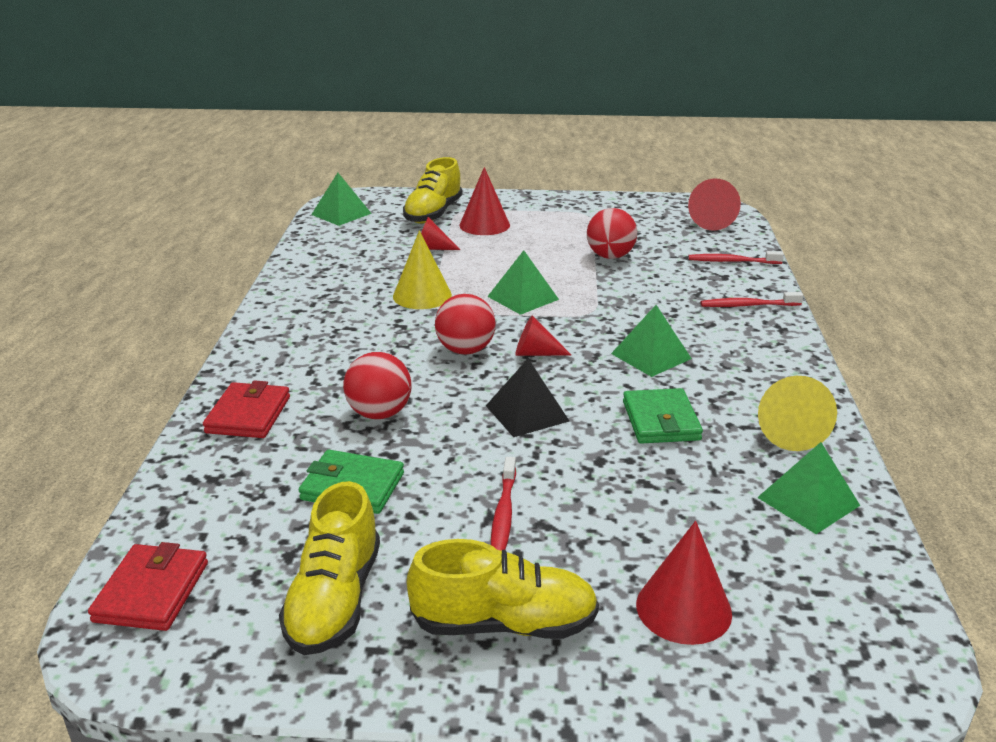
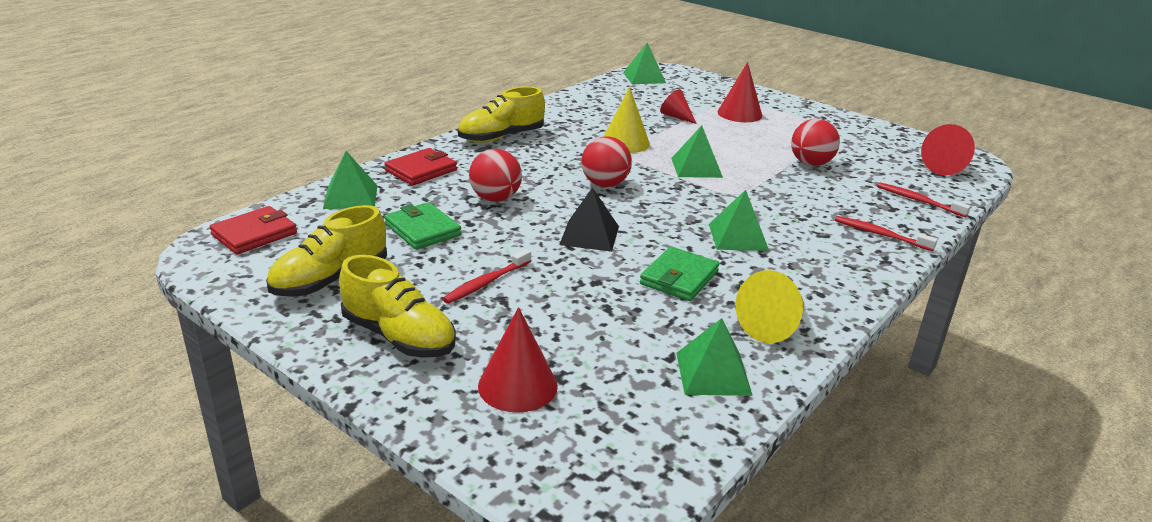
camera: 35 degrees right, 0 degrees up
yellow shoe [403,157,463,224] -> yellow shoe moved to [458,86,545,143]
red cone [515,315,571,356] -> none
none -> green pyramid [323,151,377,209]

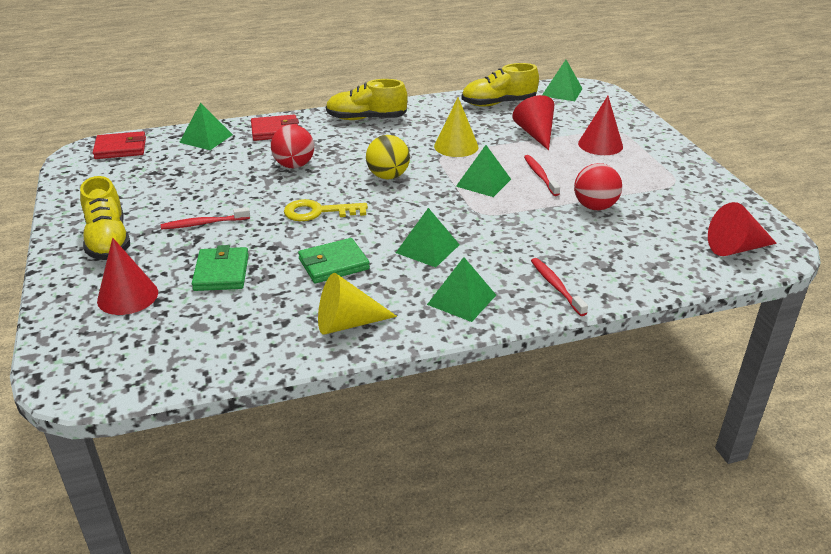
camera: 35 degrees right, 5 degrees up
yellow shoe [266,205,387,297] -> yellow shoe moved to [461,63,539,106]
green wallet [384,202,462,250] -> green wallet moved to [192,245,249,291]
black pyramid [559,187,619,252] -> yellow key [284,199,368,221]
red ball [581,136,632,187] -> yellow ball [366,135,410,180]
red cone [660,89,697,124] -> red cone [513,95,554,150], size x1.51
green pyramid [676,318,753,396] -> green pyramid moved to [427,257,496,322]
red toothbrush [877,182,971,217] -> red toothbrush moved to [524,155,560,196]

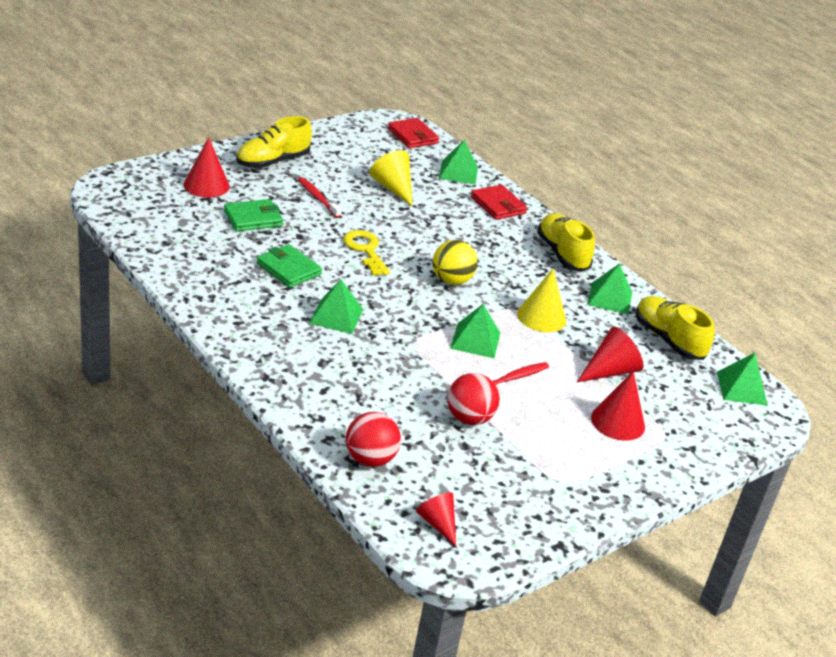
camera: 65 degrees right, 0 degrees up
red ball [271,125,314,168] -> red ball moved to [346,412,401,467]
yellow cone [318,273,397,335] -> yellow cone moved to [369,150,413,206]
green pyramid [427,257,496,322] -> green pyramid moved to [587,263,632,315]
red toothbrush [531,258,588,316] -> none
red cone [708,202,777,256] -> red cone [416,492,456,546], size x0.66

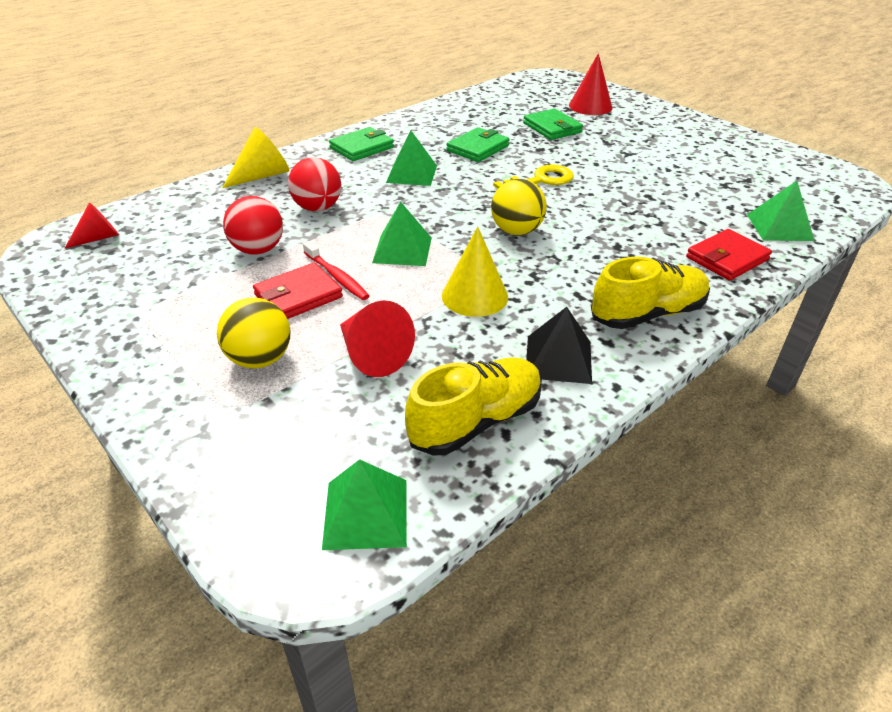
camera: 90 degrees right, 5 degrees up
yellow shoe [236,116,312,168] -> none
red toothbrush [298,177,341,218] -> none
red ball [346,412,401,467] -> red ball moved to [288,157,341,211]
yellow cone [369,150,413,206] -> yellow cone moved to [222,127,290,188]
red wallet [388,118,439,148] -> red wallet moved to [253,263,343,319]
green pyramid [587,263,632,315] -> black pyramid [526,307,592,384]
red cone [591,371,645,441] -> yellow ball [217,298,290,369]
none -> green wallet [329,127,394,161]

